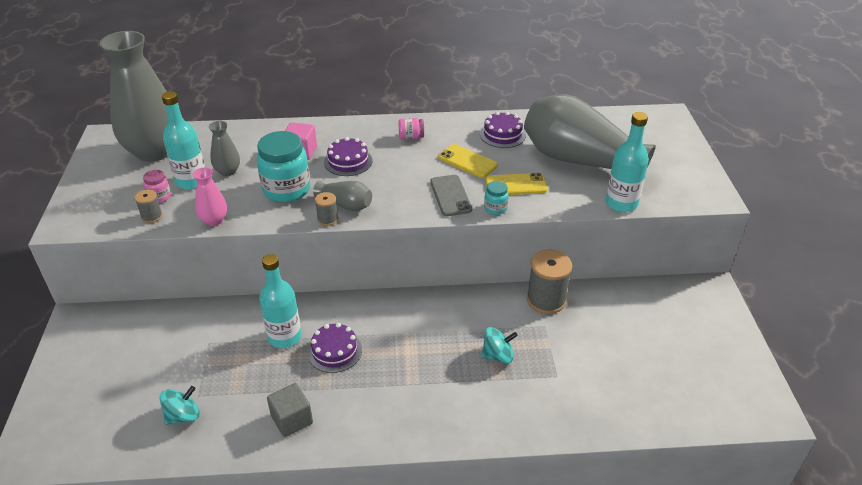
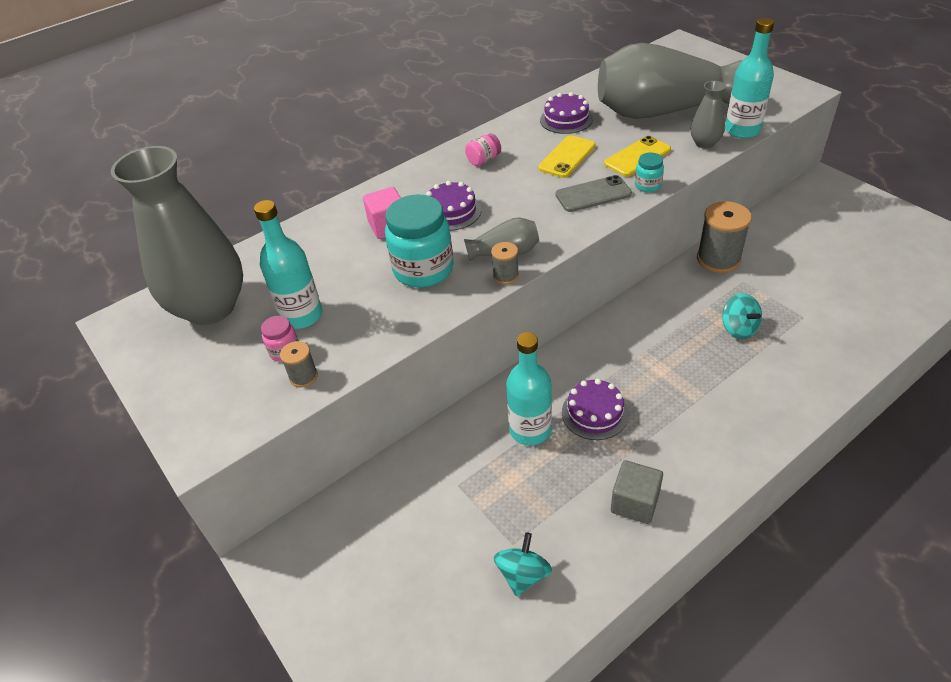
camera: 30 degrees left, 5 degrees up
pink vase [193,167,227,226] -> none
grey vase [209,121,240,176] -> grey vase moved to [691,81,726,149]
grey phone [430,175,472,216] -> grey phone turned 60 degrees counterclockwise [556,175,632,212]
yellow phone [438,144,498,178] -> yellow phone turned 60 degrees counterclockwise [538,135,596,178]
turquoise spinning top [481,327,518,363] -> turquoise spinning top turned 105 degrees clockwise [722,293,762,339]

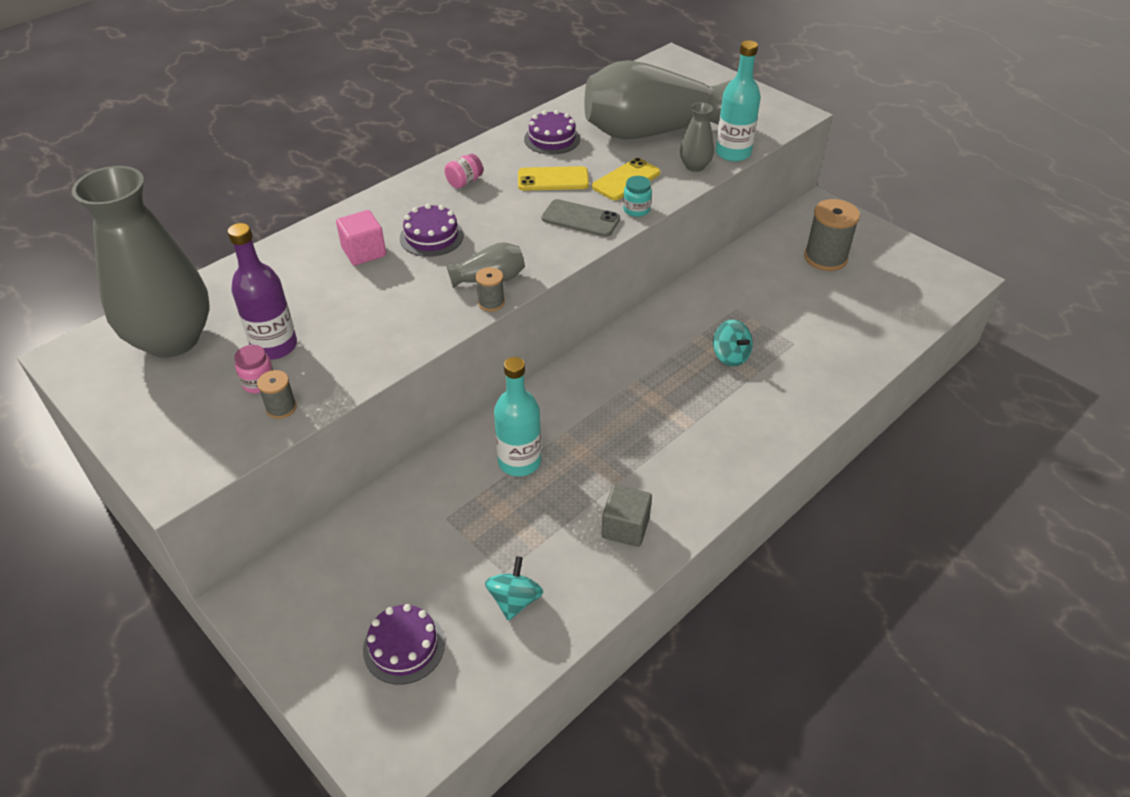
camera: 10 degrees left, 0 degrees up
turquoise bottle [254,200,322,329] -> purple bottle [228,223,297,360]
turquoise jar [385,195,454,288] -> none
yellow phone [538,135,596,178] -> yellow phone turned 60 degrees clockwise [518,166,589,191]
grey phone [556,175,632,212] -> grey phone turned 45 degrees clockwise [542,199,620,237]
purple cake [562,379,629,440] -> purple cake moved to [363,604,445,685]
grey spool [697,201,752,273] -> grey spool moved to [804,199,860,271]

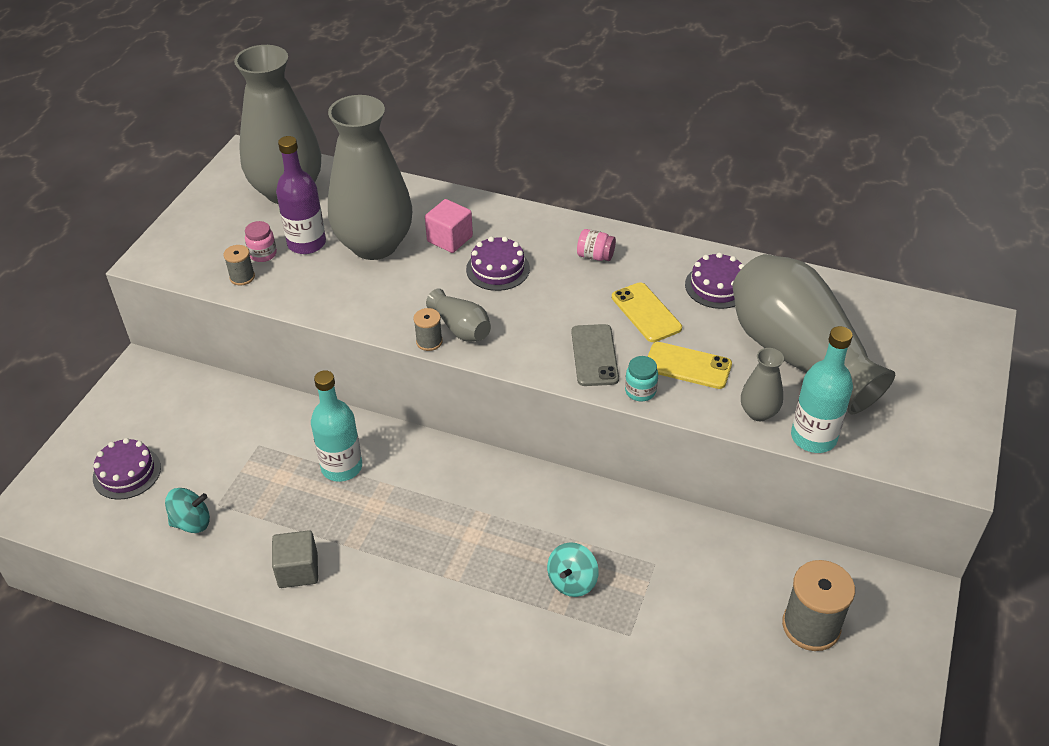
camera: 65 degrees right, 0 degrees up
none -> grey vase [328,95,412,260]

